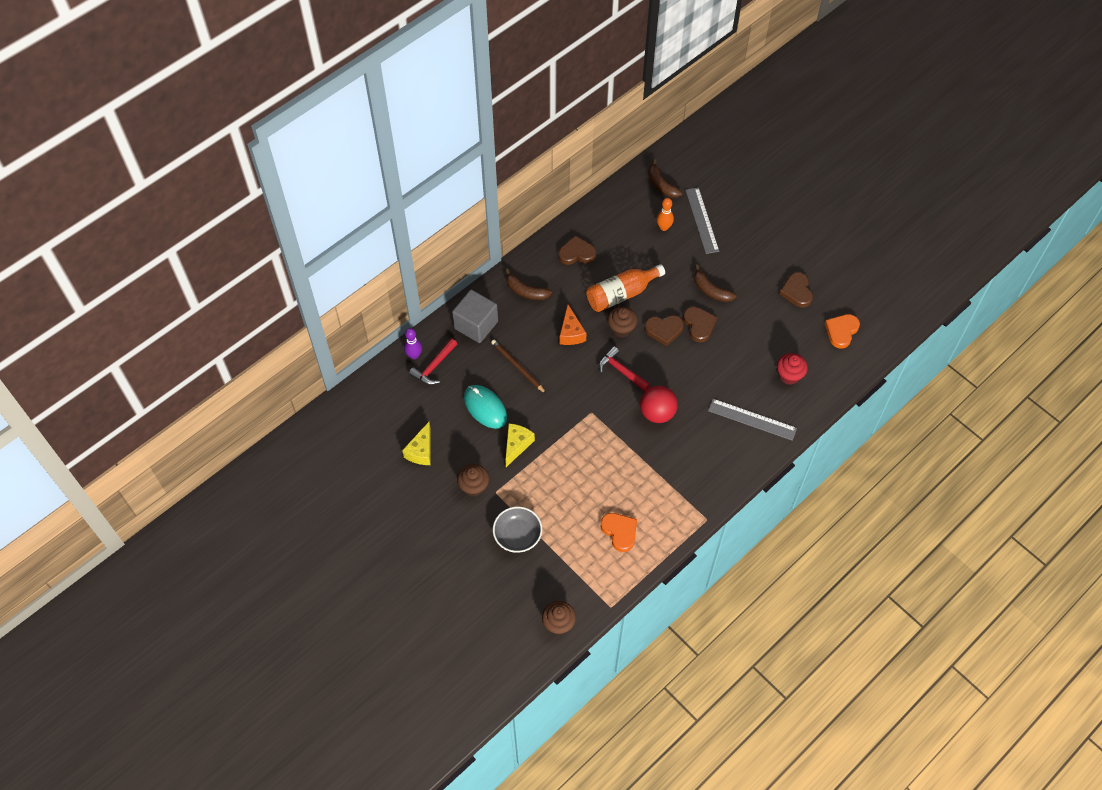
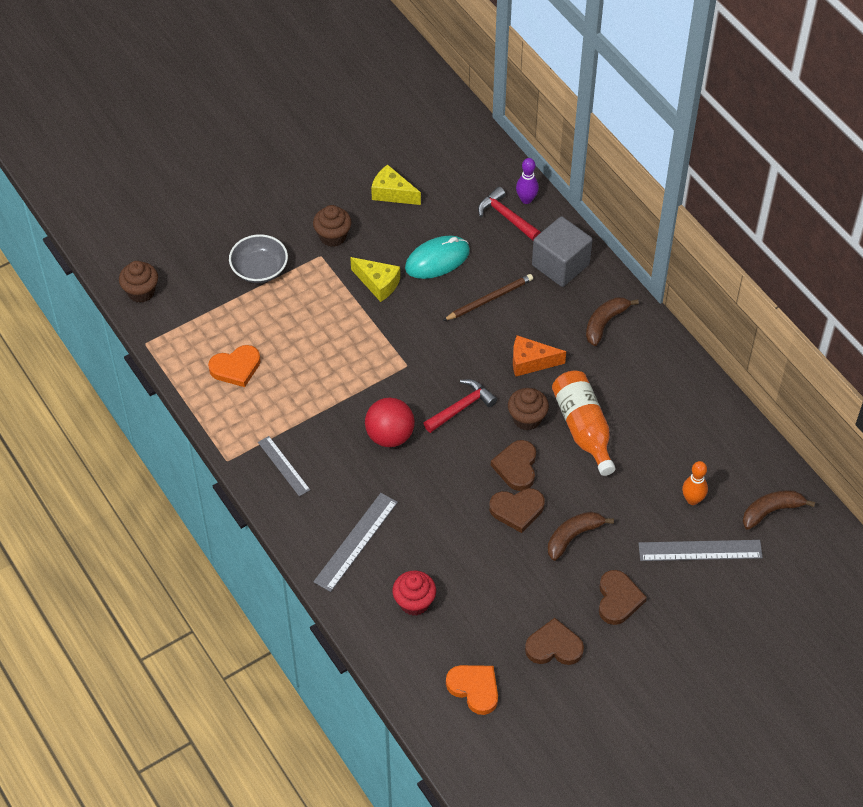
camera: 100 degrees right, 5 degrees down
brown heart [558,235,596,265] -> brown heart moved to [599,570,647,625]
none -> grey ruler [258,436,310,496]

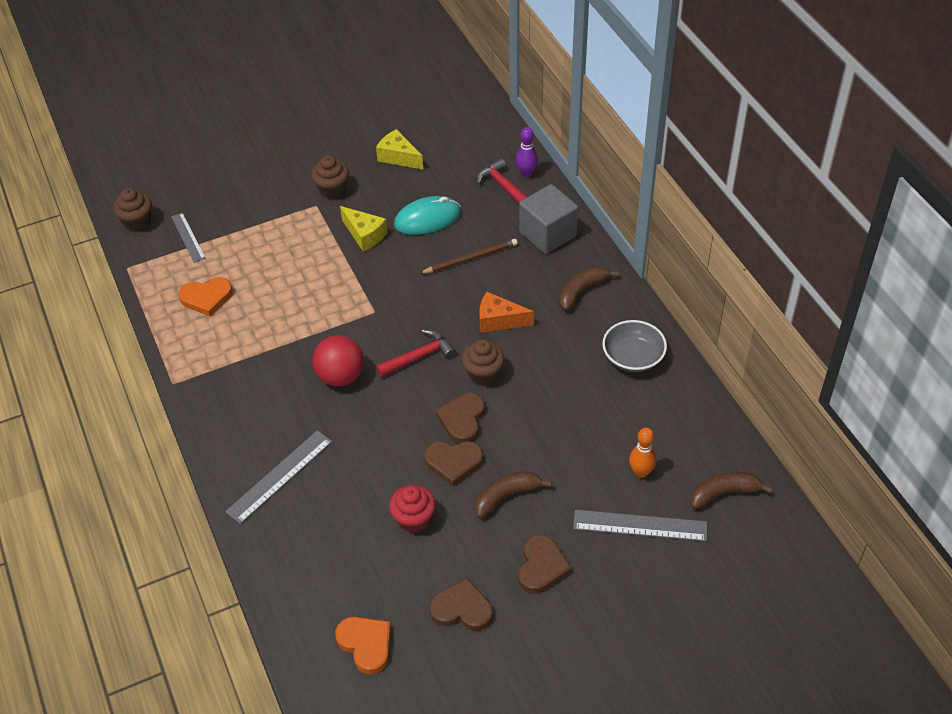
camera: 10 degrees right, 5 degrees down
grey bowl [229,234,288,283] -> grey bowl moved to [602,320,667,372]
grey ruler [258,436,310,496] -> grey ruler moved to [171,213,206,263]
red cupcake [392,571,436,616] -> red cupcake moved to [389,485,436,533]
orange bottle [552,371,616,476] -> none

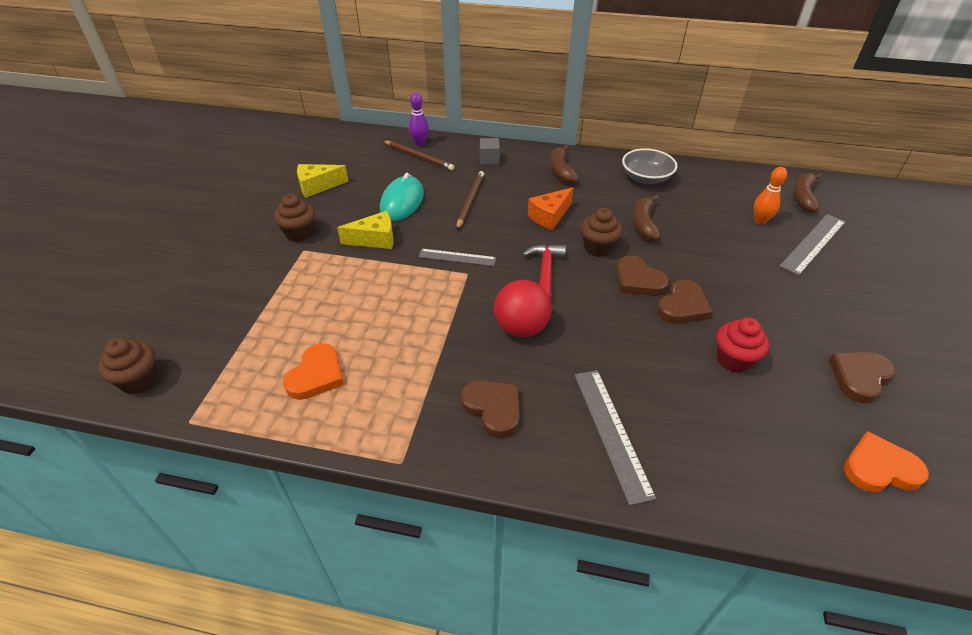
camera: 55 degrees left, 5 degrees down
grey ruler [171,213,206,263] -> grey ruler moved to [419,249,496,266]
brown banana [475,471,552,518] -> brown banana moved to [633,195,660,241]
red hammer [477,158,528,204] -> brown pencil [383,140,454,171]
brown heart [518,535,572,594] -> brown heart moved to [461,380,520,438]
grey cube [519,184,579,254] -> grey cube [480,138,500,165], size x0.52

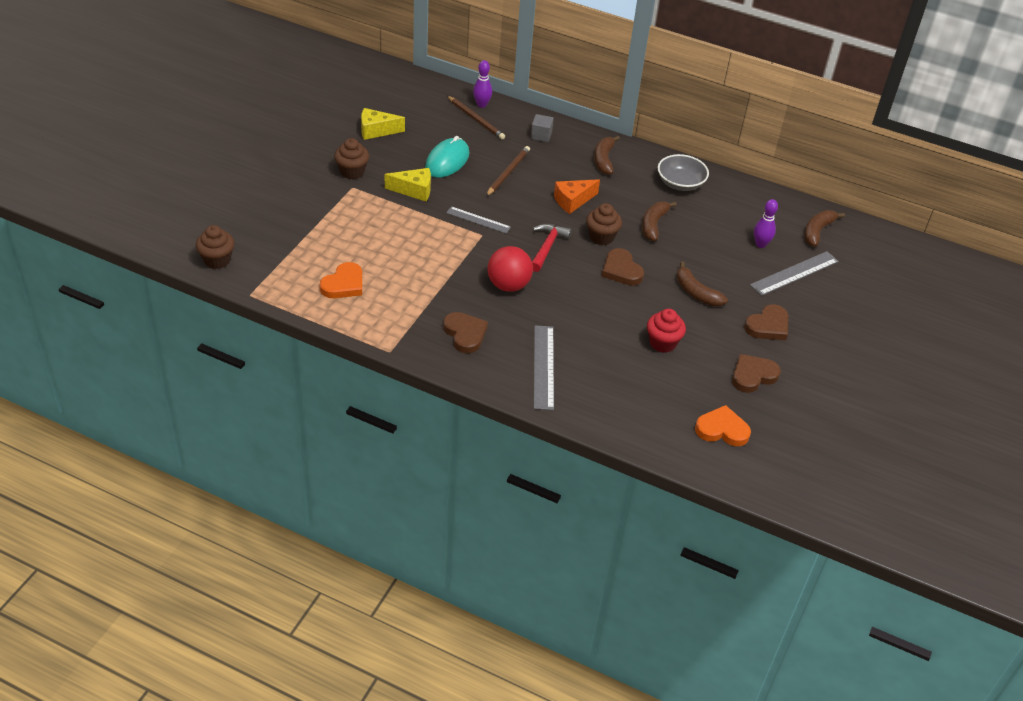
camera: 10 degrees right, 0 degrees up
brown heart [657,280,712,324] -> brown heart moved to [744,305,788,340]
orange bowling pin [754,167,787,225] -> purple bowling pin [754,199,778,248]
none -> brown banana [677,261,728,306]

